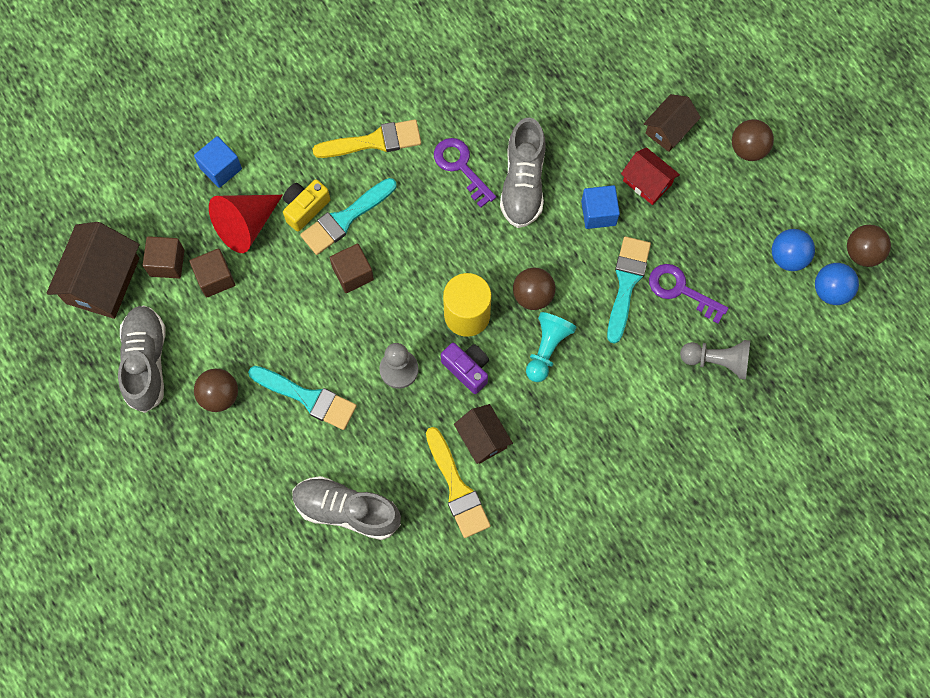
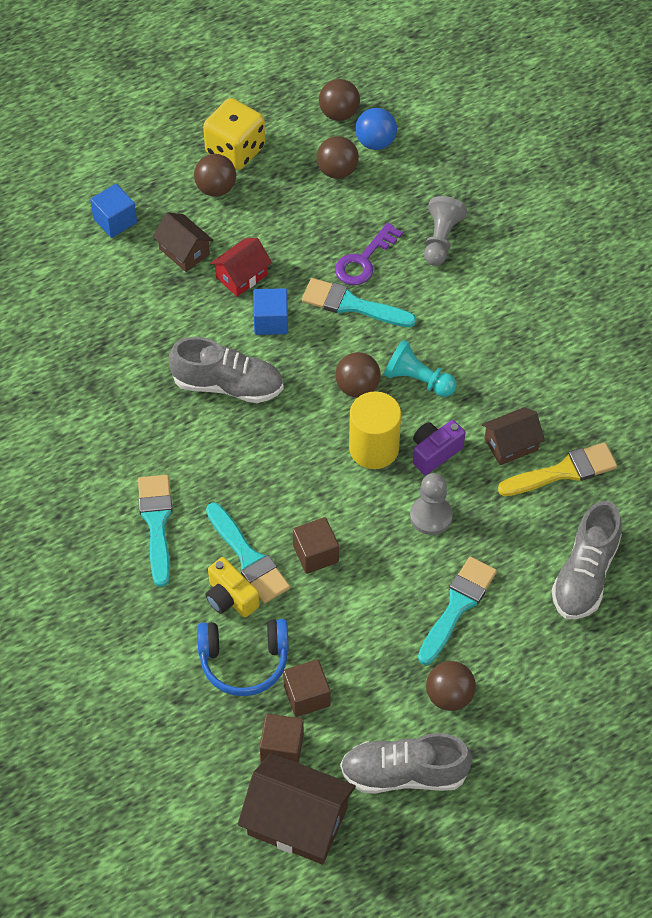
camera: 85 degrees left, 15 degrees down
blue cube [194,136,242,188] -> blue cube moved to [90,184,137,238]
red cone [209,195,283,253] -> blue headphones [197,619,289,696]
yellow brush [312,119,421,158] -> turquoise brush [138,475,173,587]
purple key [434,138,496,207] -> none
blue ball [772,229,815,271] -> brown ball [317,136,359,179]
none -> yellow dice [203,98,265,170]

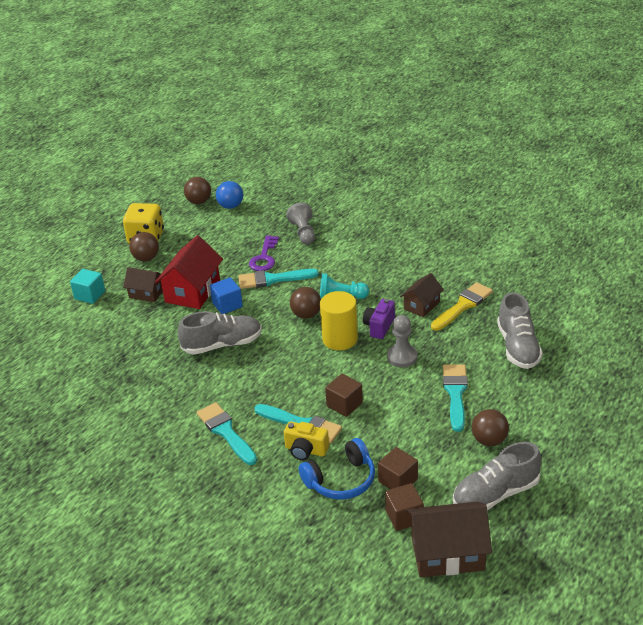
camera: 25 degrees left, 20 degrees down
blue cube [90,184,137,238] -> turquoise cube [70,269,105,304]
red house [210,238,272,297] -> red house [155,235,223,309], size x1.69
brown ball [317,136,359,179] -> none

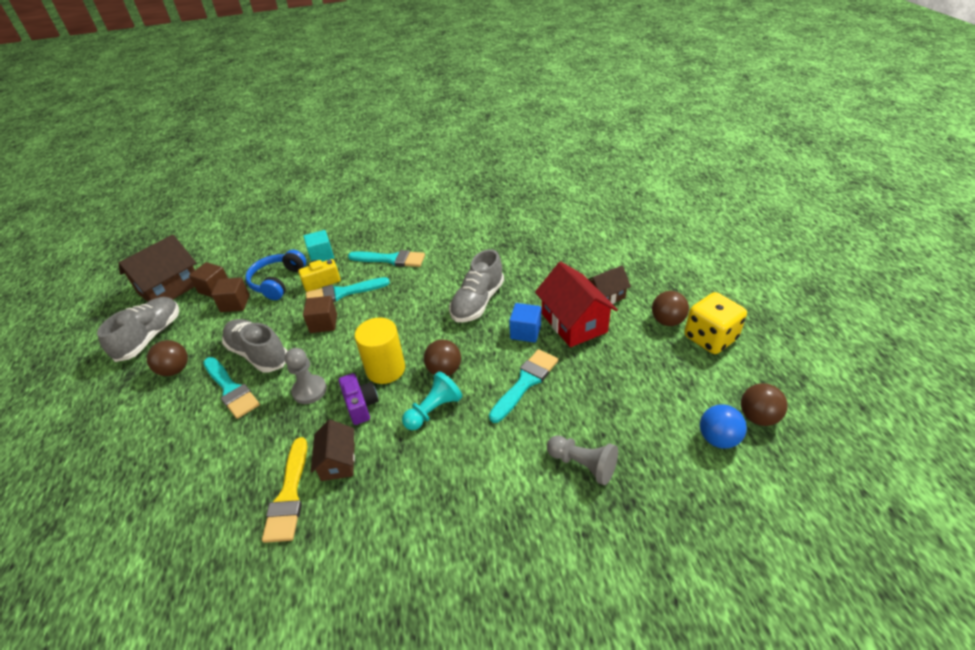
camera: 135 degrees right, 5 degrees up
turquoise cube [70,269,105,304] -> turquoise cube moved to [303,230,334,262]
purple key [249,236,279,271] -> none
grey shoe [497,292,543,369] -> grey shoe moved to [222,319,287,372]

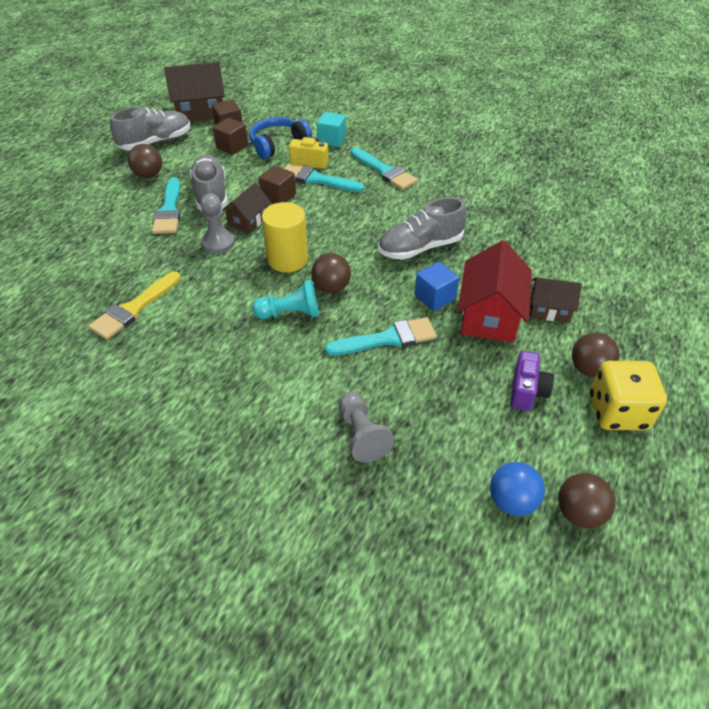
camera: 35 degrees right, 5 degrees up
brown house [311,420,355,481] -> brown house moved to [223,183,271,234]
purple camera [339,373,378,425] -> purple camera moved to [510,351,554,411]

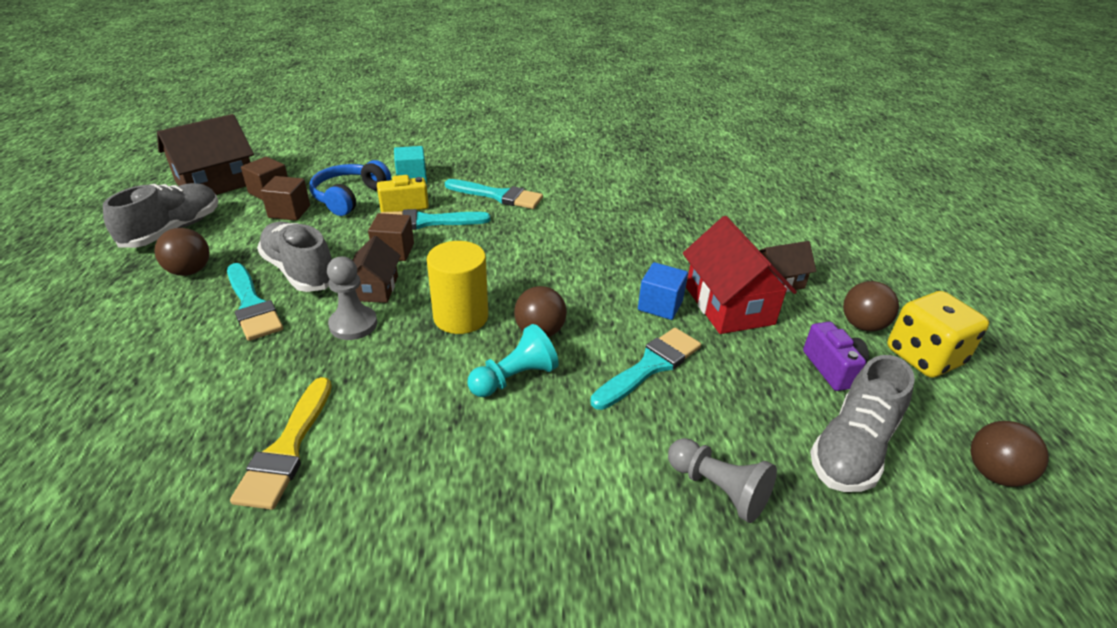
camera: 30 degrees left, 10 degrees down
grey shoe [378,197,467,260] -> grey shoe moved to [810,355,915,492]
blue ball [490,462,545,516] -> none

